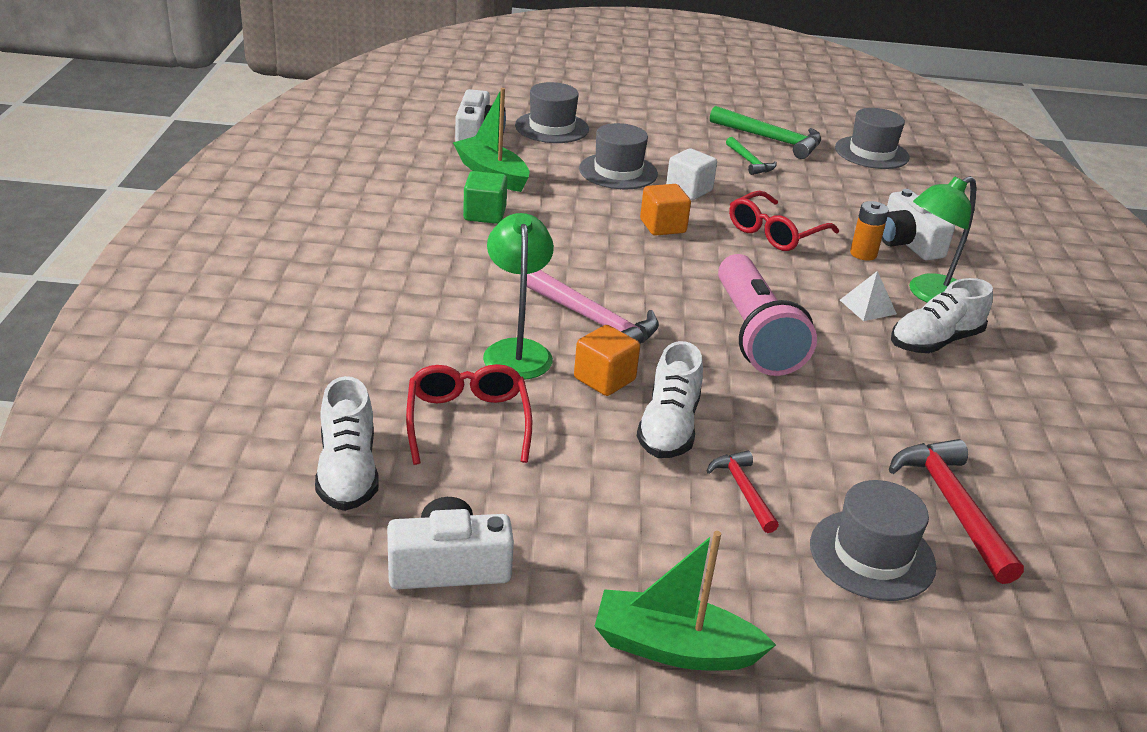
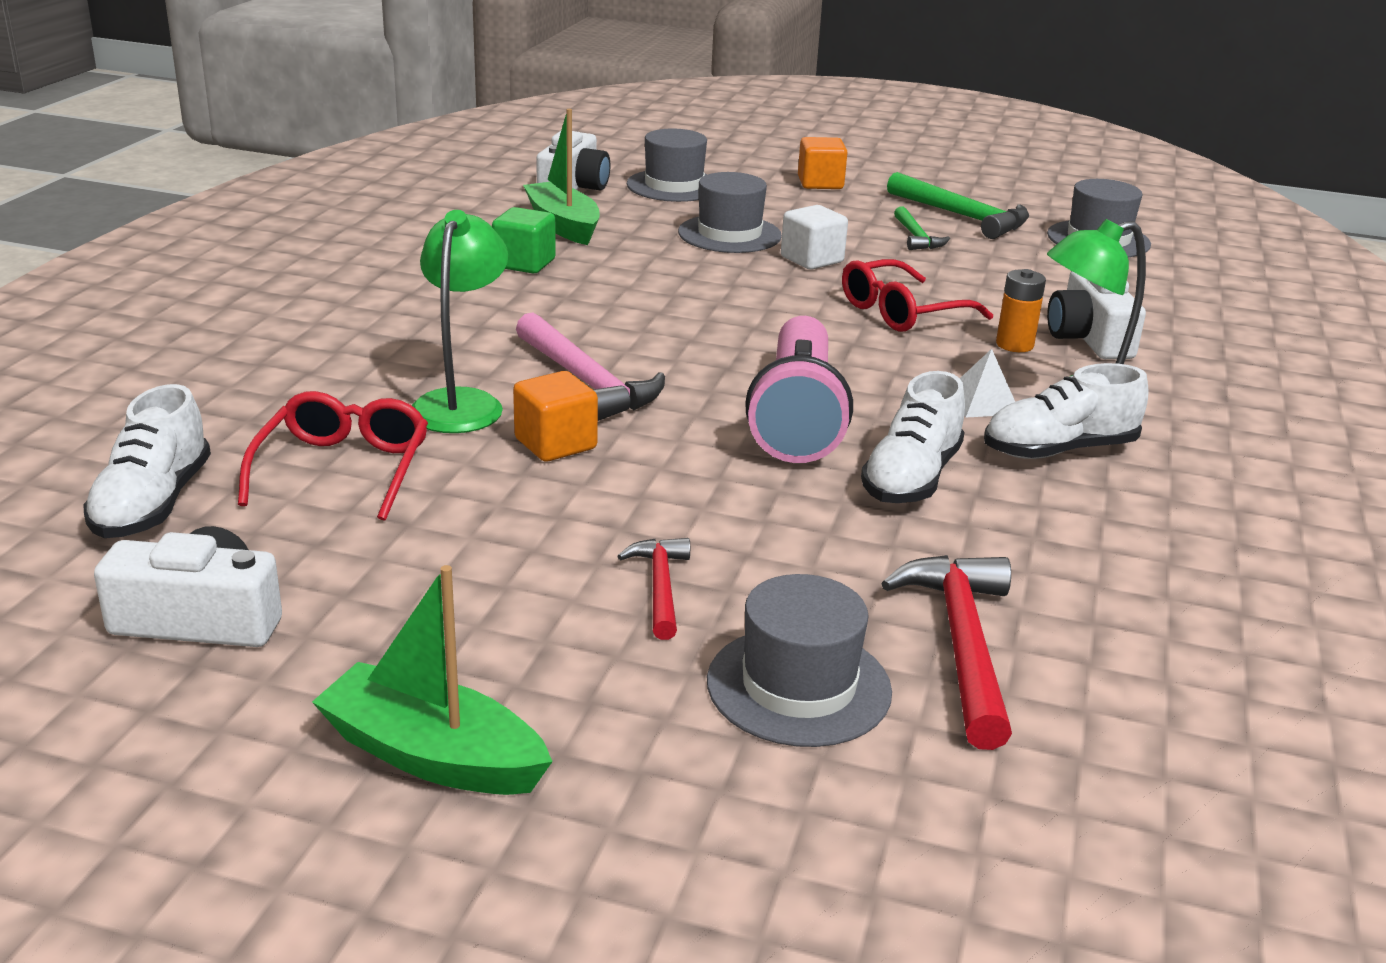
camera: 15 degrees right, 5 degrees down
white shoe [637,341,703,458] -> white shoe moved to [861,371,965,503]
orange cube [640,184,691,236] -> orange cube moved to [798,137,848,189]

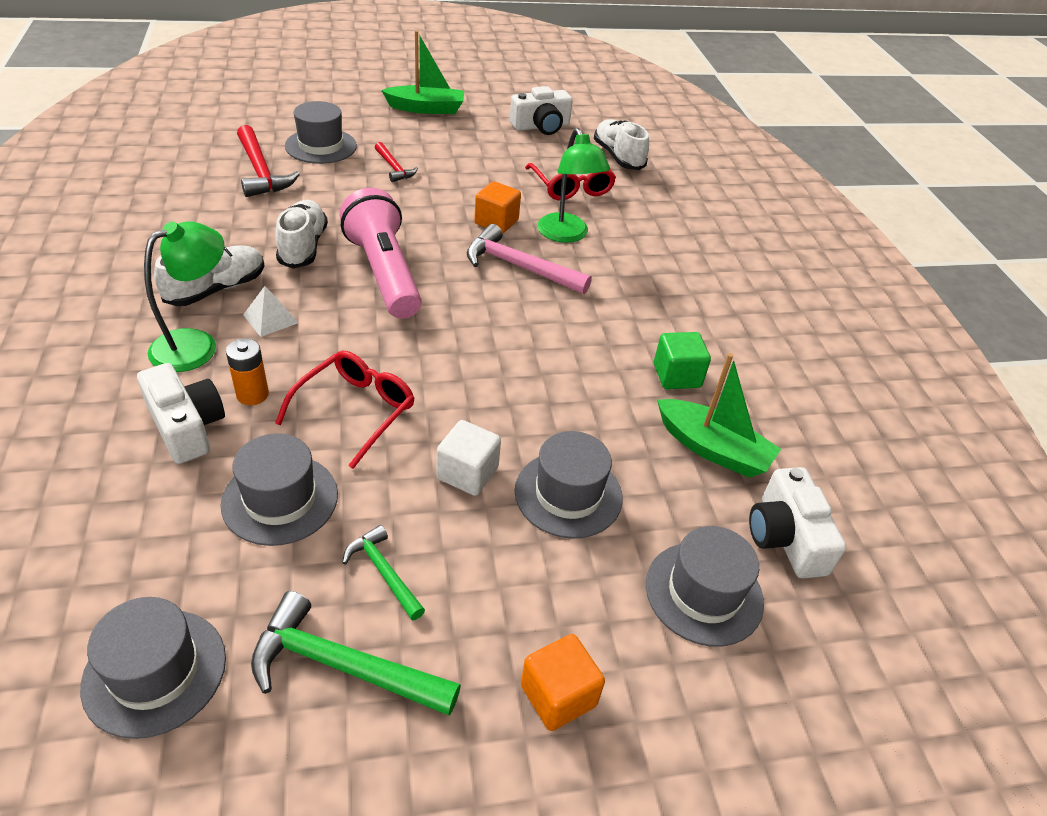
camera: 150 degrees right, 15 degrees up
none -> grey hat [221,433,338,546]

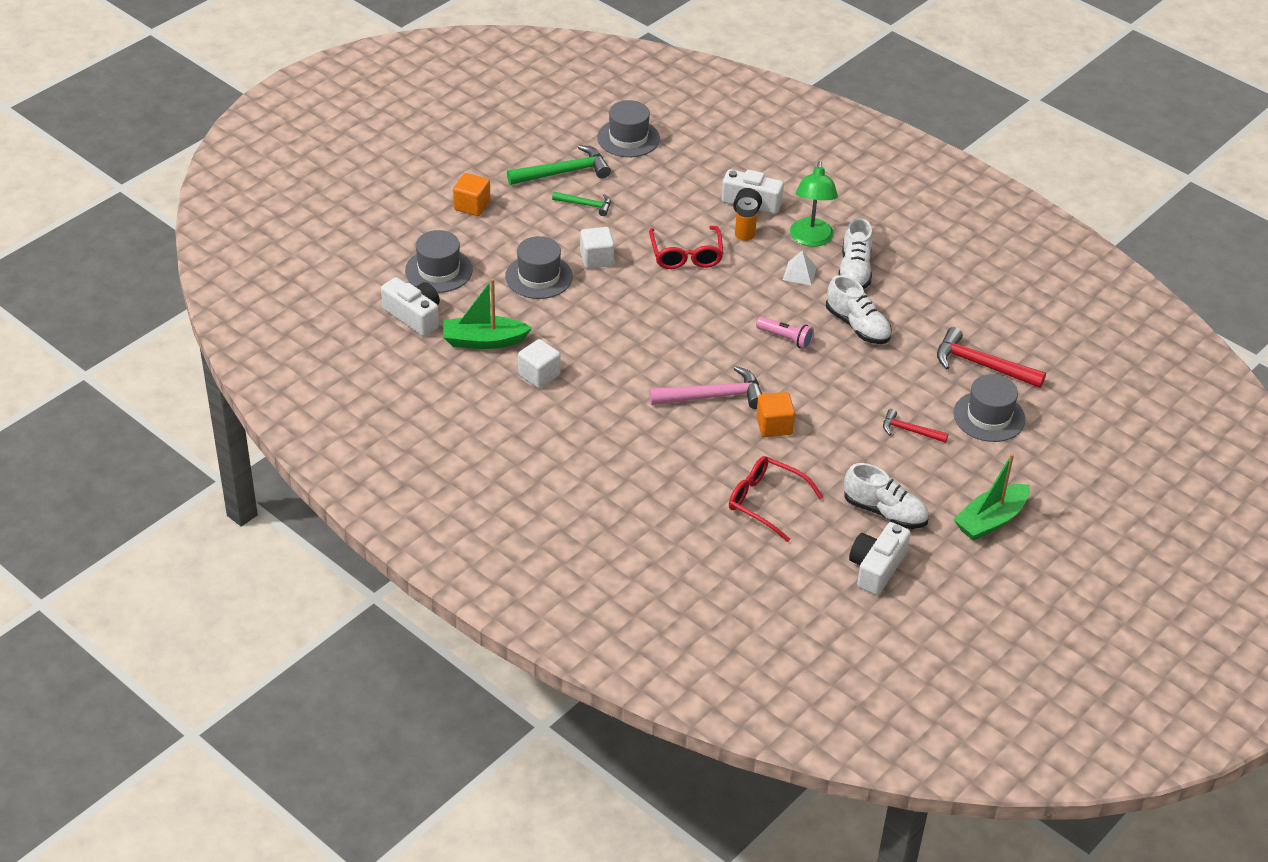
camera: 145 degrees right, 0 degrees up
grey hat [221,433,338,546] -> none
pink flashlight [339,188,422,319] -> pink flashlight [756,316,814,349], size x0.48
green lamp [537,128,610,243] -> none
white shoe [594,119,649,170] -> white shoe moved to [844,463,929,529]
green cube [654,332,711,389] -> white cube [518,339,561,388]

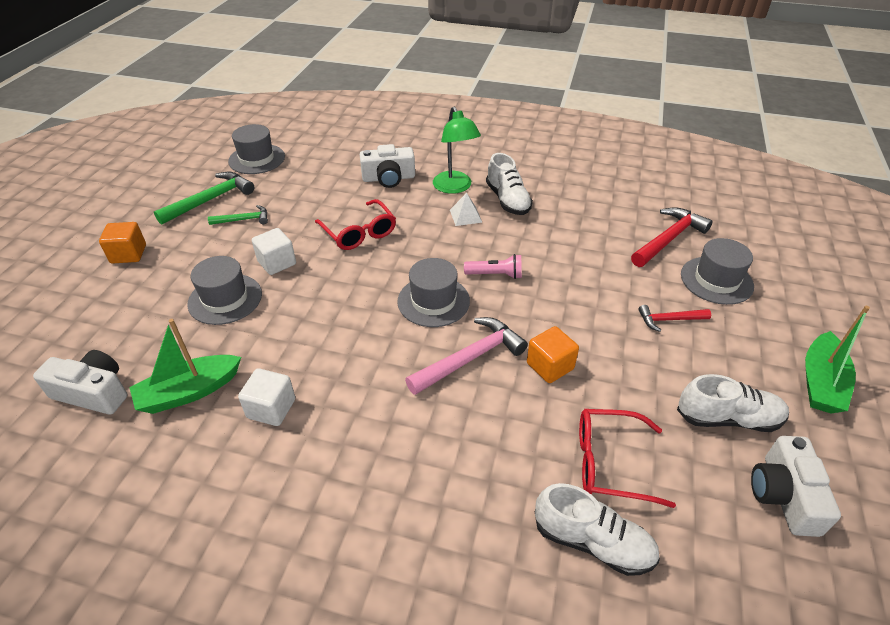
camera: 25 degrees left, 0 degrees up
grey hat [405,230,473,293] -> grey hat moved to [397,258,470,327]
orange battery [735,197,758,241] -> none
white shoe [826,275,892,344] -> white shoe moved to [535,483,660,576]
red hammer [937,327,1046,388] -> red hammer turned 135 degrees clockwise [631,208,713,267]

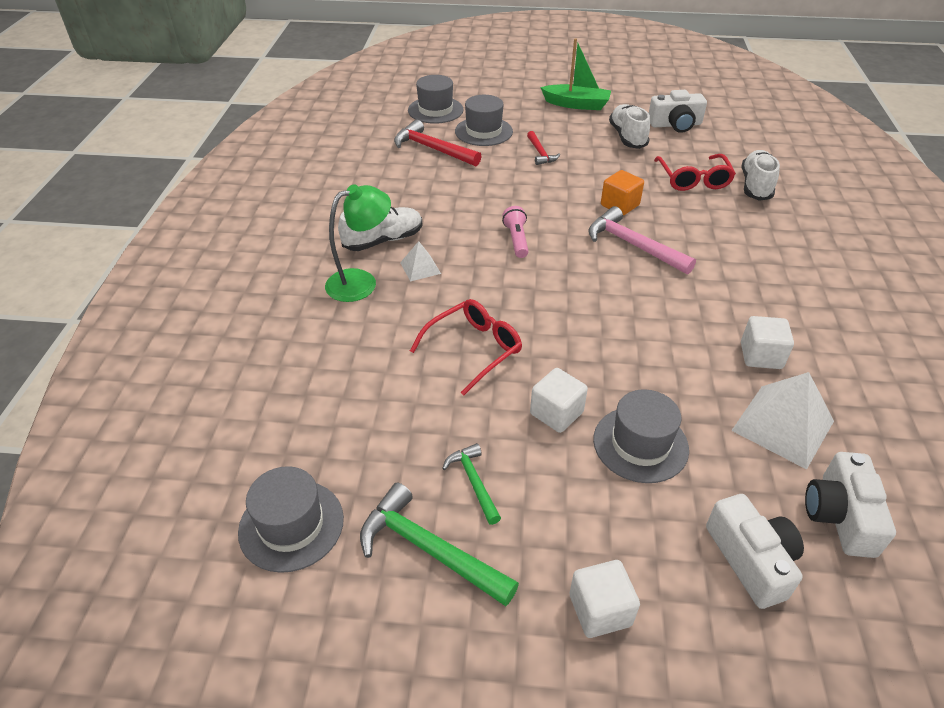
camera: 100 degrees left, 0 degrees up
orange cube [99,222,146,263] -> white cube [570,560,640,638]
green boat [129,319,241,414] -> white pyramid [731,372,834,470]
white camera [360,144,415,188] -> white camera moved to [706,494,804,609]
grey hat [397,258,470,327] -> grey hat moved to [408,75,463,124]

